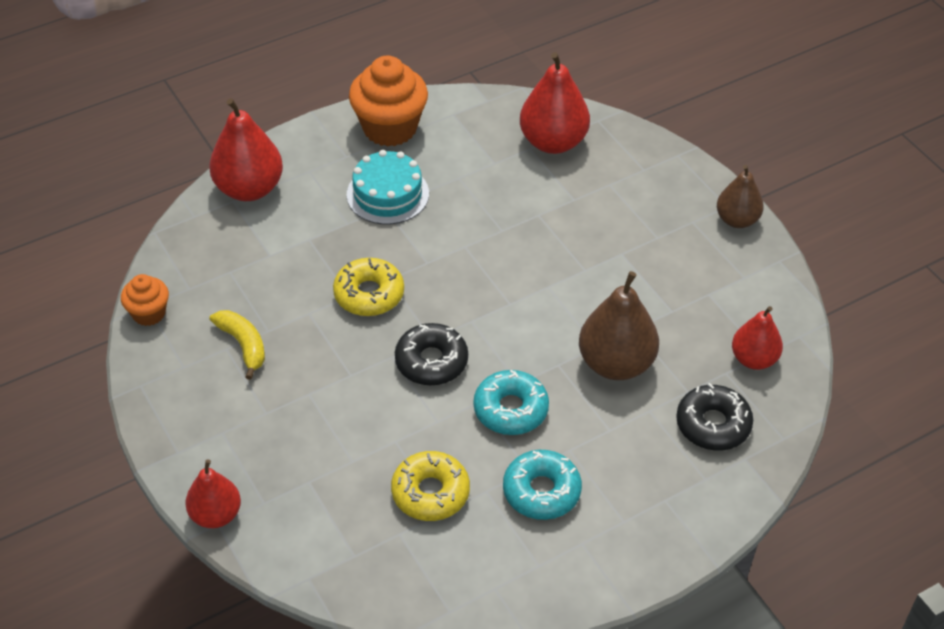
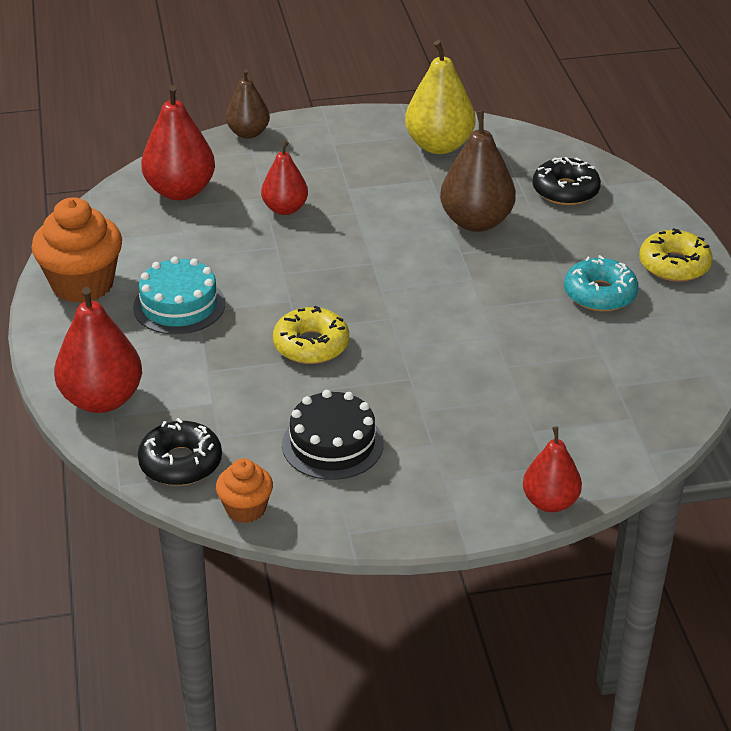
camera: 70 degrees left, 10 degrees down
yellow banana [209,310,265,380] -> black cake [282,390,384,480]
yellow donut [391,451,470,521] -> yellow donut moved to [639,228,713,282]
black donut [395,323,468,385] -> black donut moved to [138,418,222,486]
turquoise donut [473,370,549,435] -> none
brown pear [717,165,764,228] -> brown pear moved to [226,69,270,139]
red pear [732,306,783,370] -> red pear moved to [261,141,308,215]
none -> yellow pear [405,40,475,154]

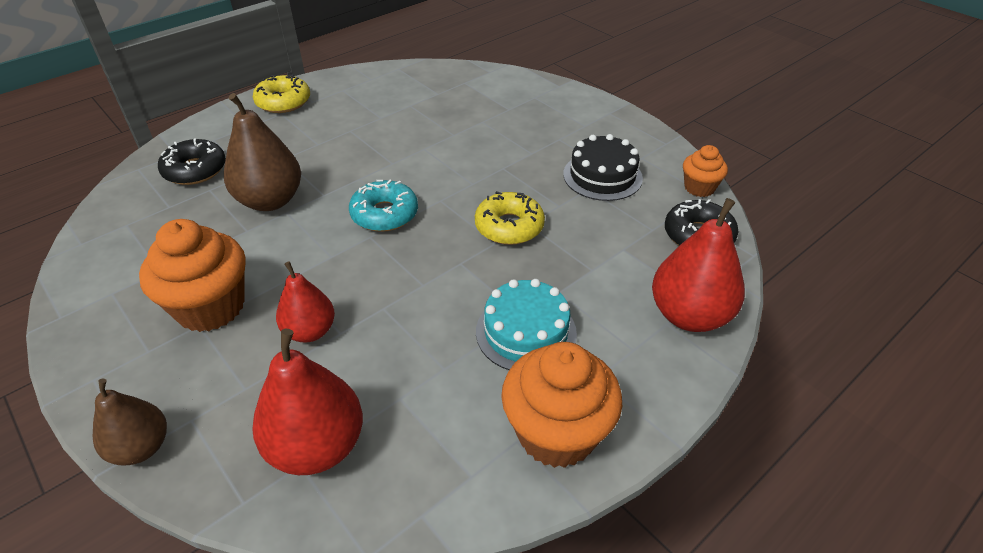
camera: 120 degrees left, 5 degrees up
yellow pear [405,40,475,154] -> none
red pear [523,426,582,512] -> none
turquoise donut [564,255,639,312] -> turquoise donut moved to [349,180,418,232]
none -> orange cupcake [139,219,246,332]

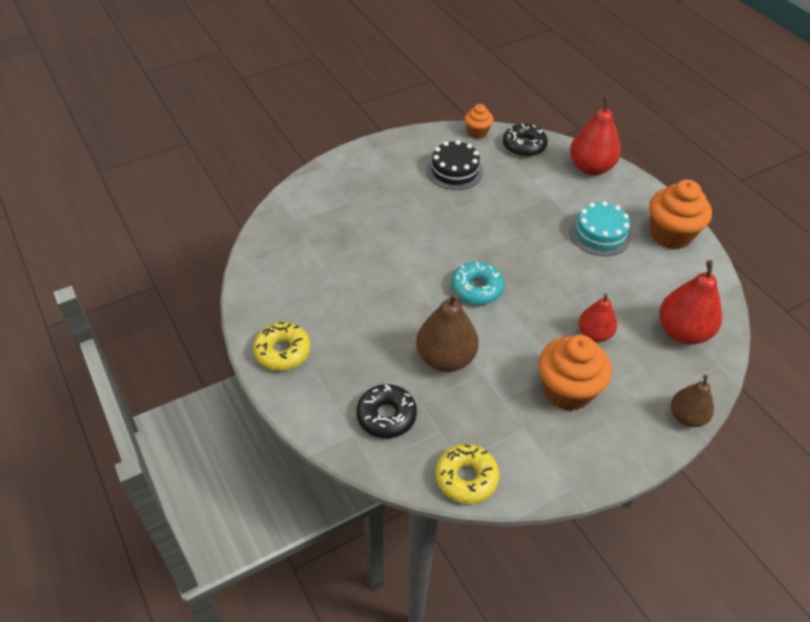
camera: 80 degrees left, 5 degrees up
yellow donut [475,191,545,245] -> yellow donut moved to [435,444,499,504]

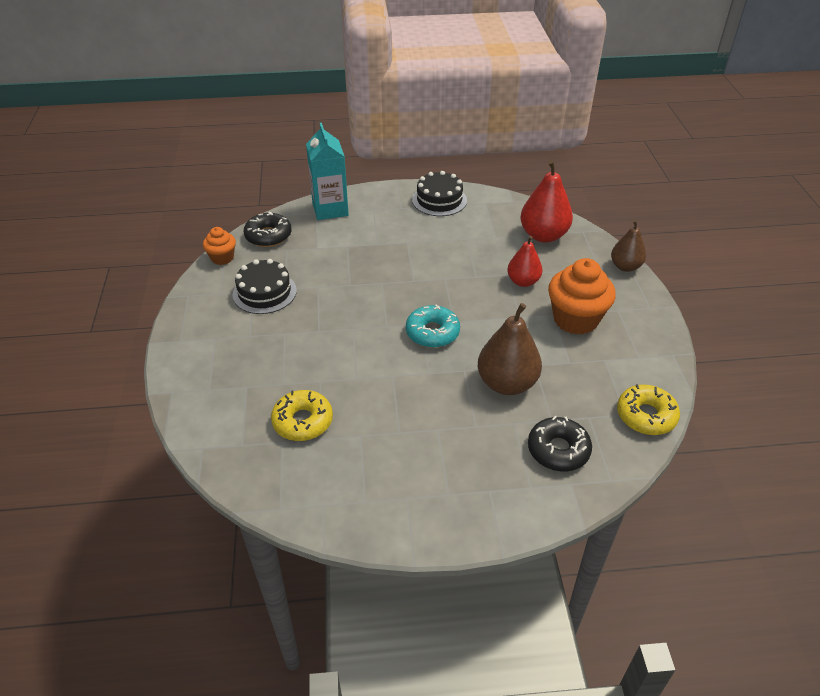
camera: 65 degrees left, 5 degrees down
yellow donut [253,322,311,371] -> yellow donut moved to [271,390,333,441]
red pear [570,96,621,175] -> turquoise carton [306,123,349,220]
turquoise cake [570,201,631,256] -> none
orange cupcake [649,180,712,249] -> black cake [412,171,467,216]

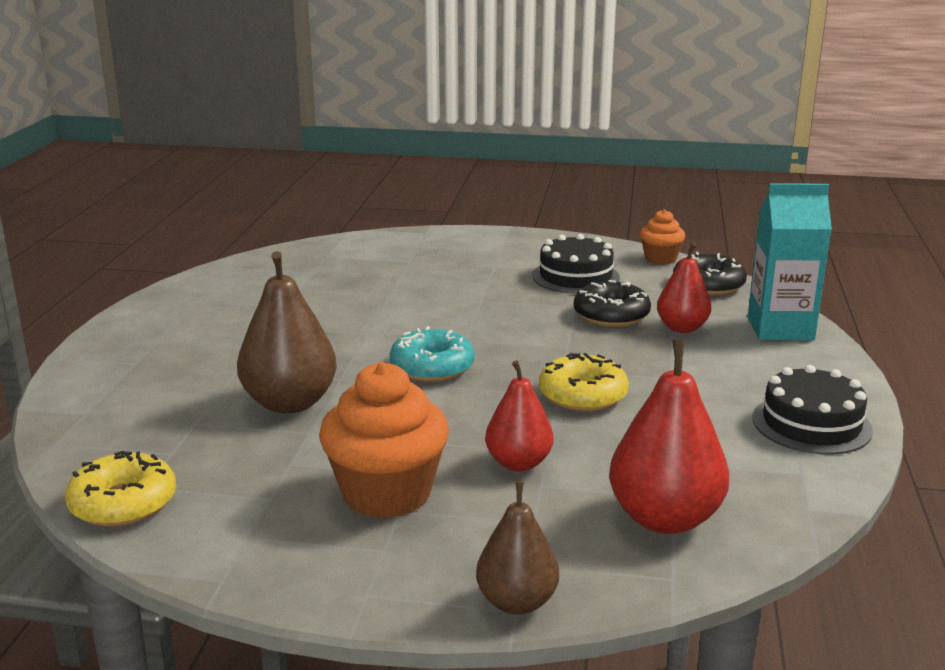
camera: 105 degrees right, 20 degrees down
yellow donut [271,390,333,441] -> yellow donut moved to [539,353,629,411]
black donut [528,416,592,471] -> black donut moved to [574,280,651,327]
none -> red pear [657,243,712,333]

